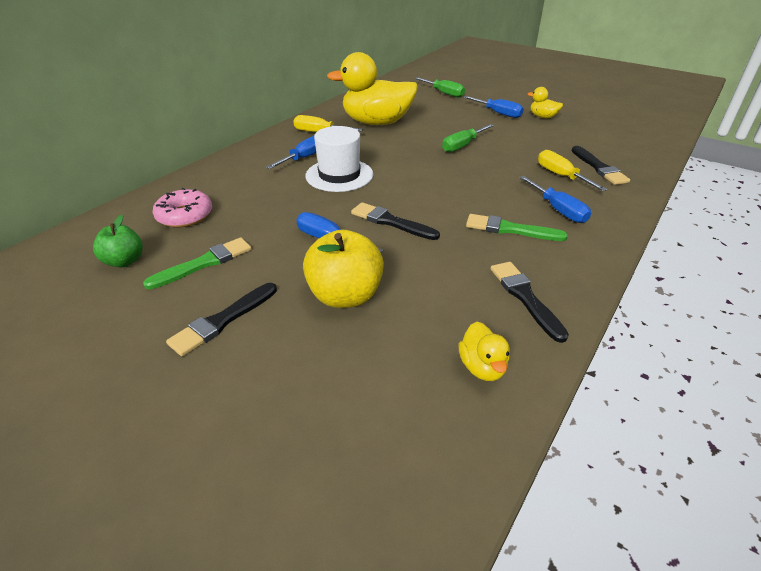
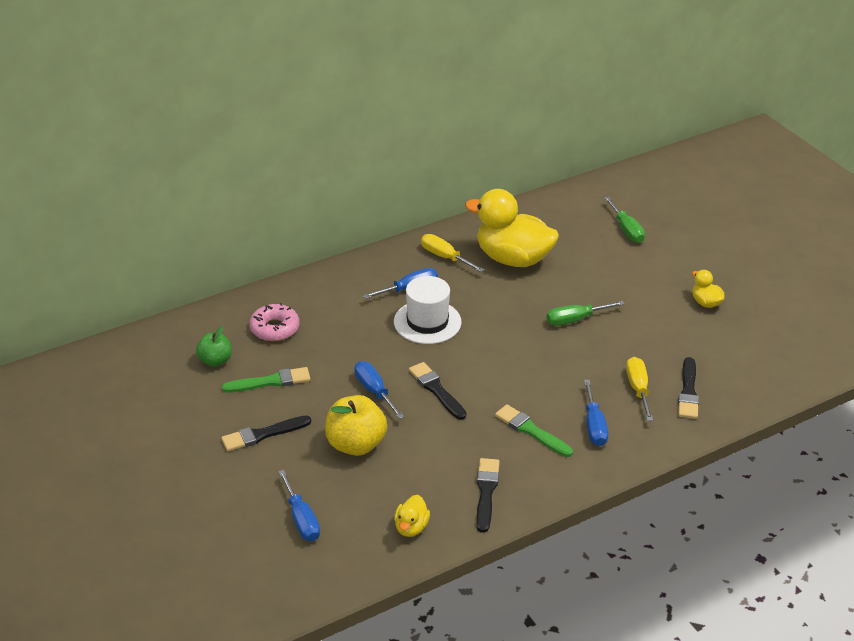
camera: 25 degrees right, 0 degrees up
blue screwdriver [463,96,524,118] -> blue screwdriver moved to [278,470,320,541]

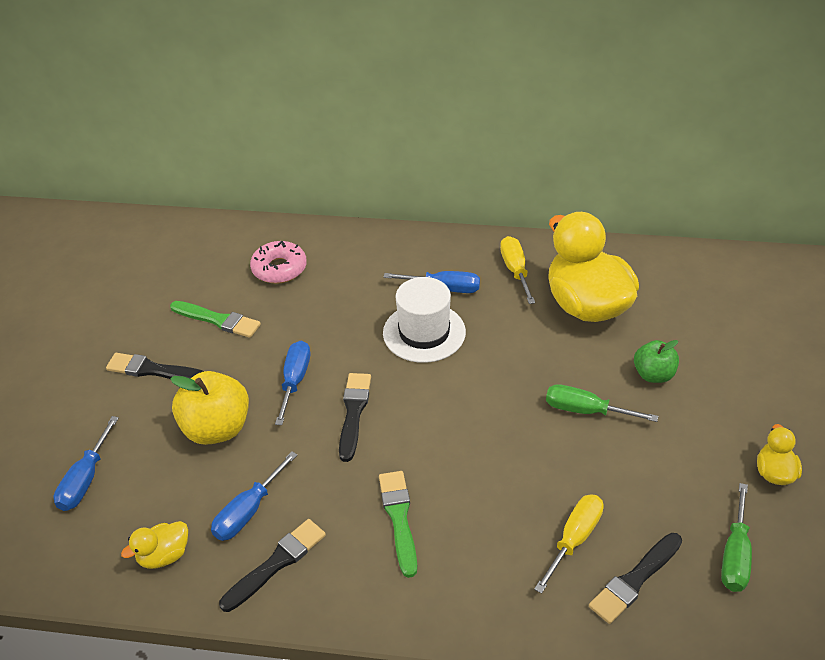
camera: 40 degrees right, 5 degrees up
green apple [196,327,232,367] -> green apple moved to [634,340,679,383]
blue screwdriver [584,380,608,446] -> blue screwdriver moved to [211,451,297,541]
green screwdriver [604,197,645,243] -> green screwdriver moved to [721,483,752,592]

